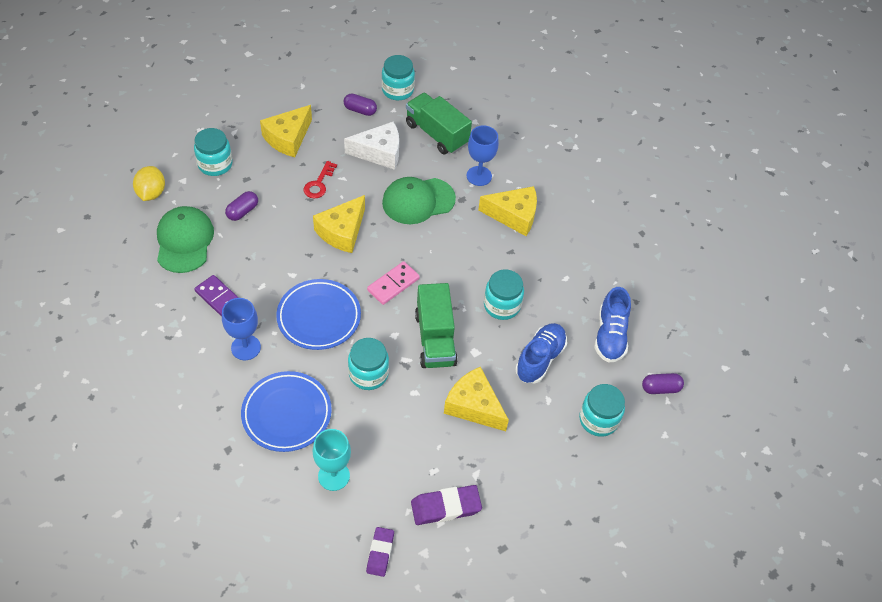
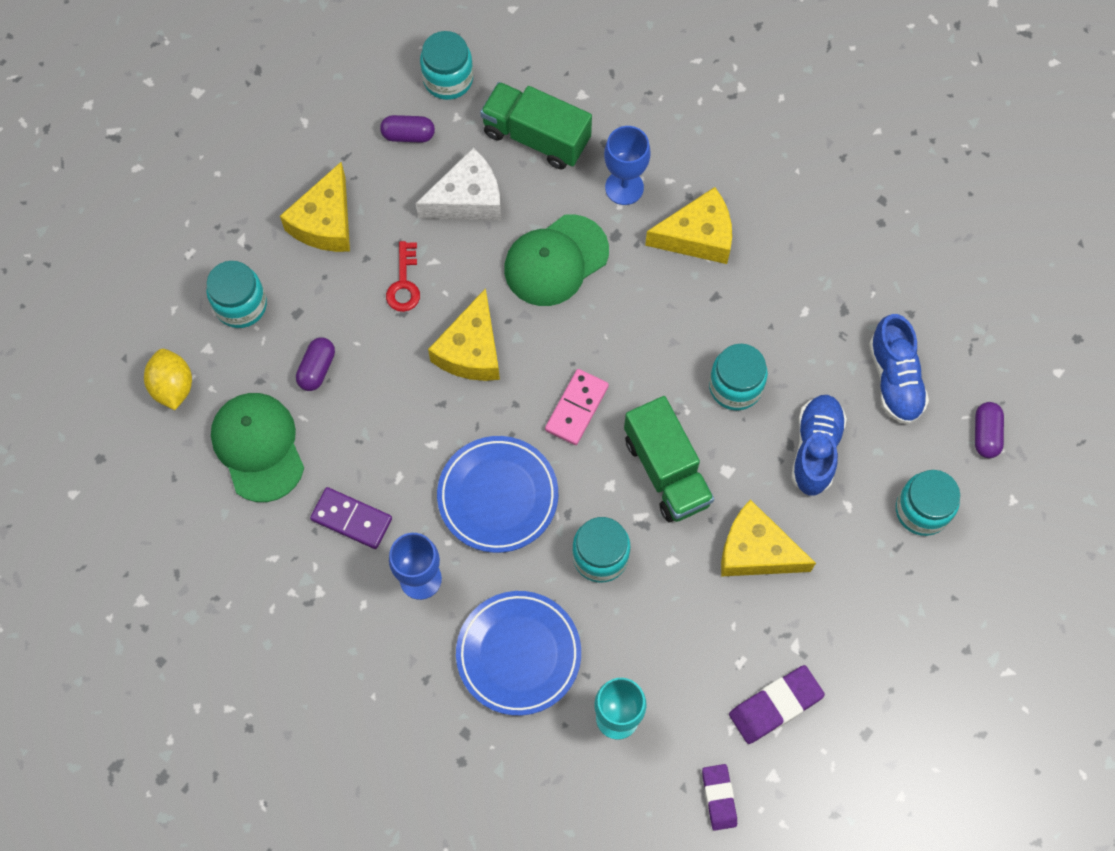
camera: 15 degrees left, 15 degrees up
purple capsule [642,373,684,394] -> purple capsule turned 60 degrees counterclockwise [975,402,1004,458]

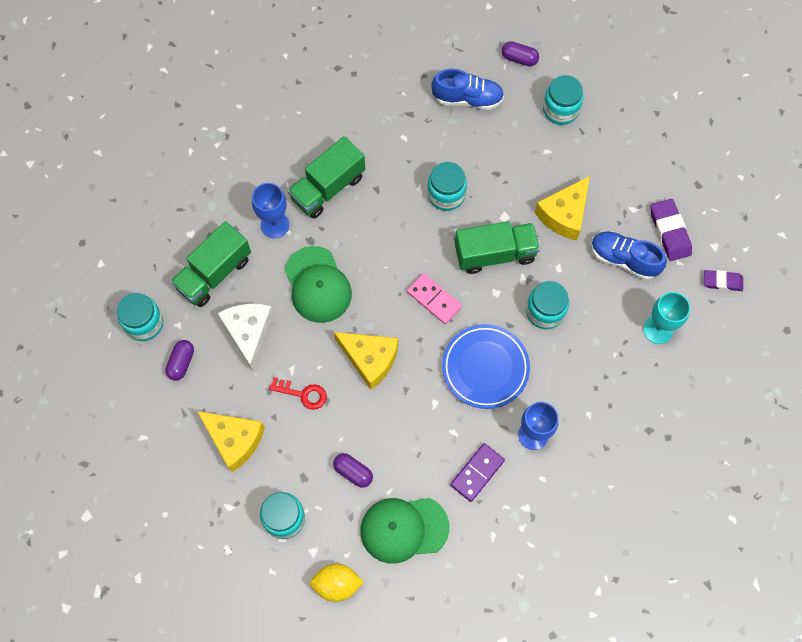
camera: 75 degrees left, 0 degrees up
blue plate [456,591,581,716] -> none
yellow cheese [645,187,732,264] -> green truck [288,136,365,219]
blue shoe [791,395,847,496] -> blue shoe moved to [591,231,667,280]

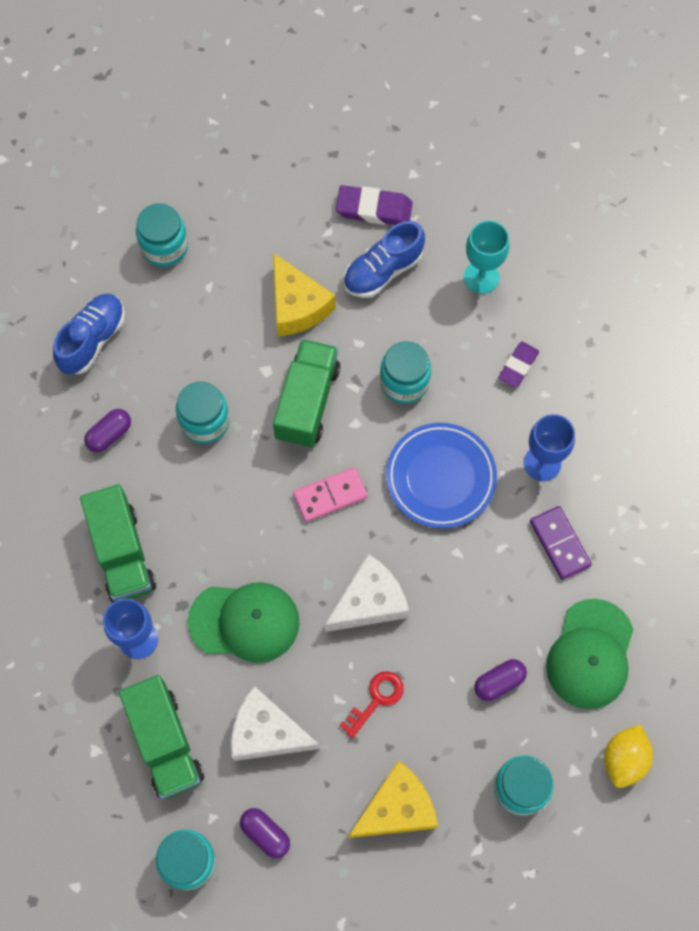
camera: 65 degrees left, 0 degrees up
yellow cheese [334,332,398,390] -> white cheese [325,554,409,632]
purple capsule [502,41,539,66] -> purple capsule moved to [84,409,131,452]
purple eraser [704,270,743,291] -> purple eraser moved to [498,342,539,388]

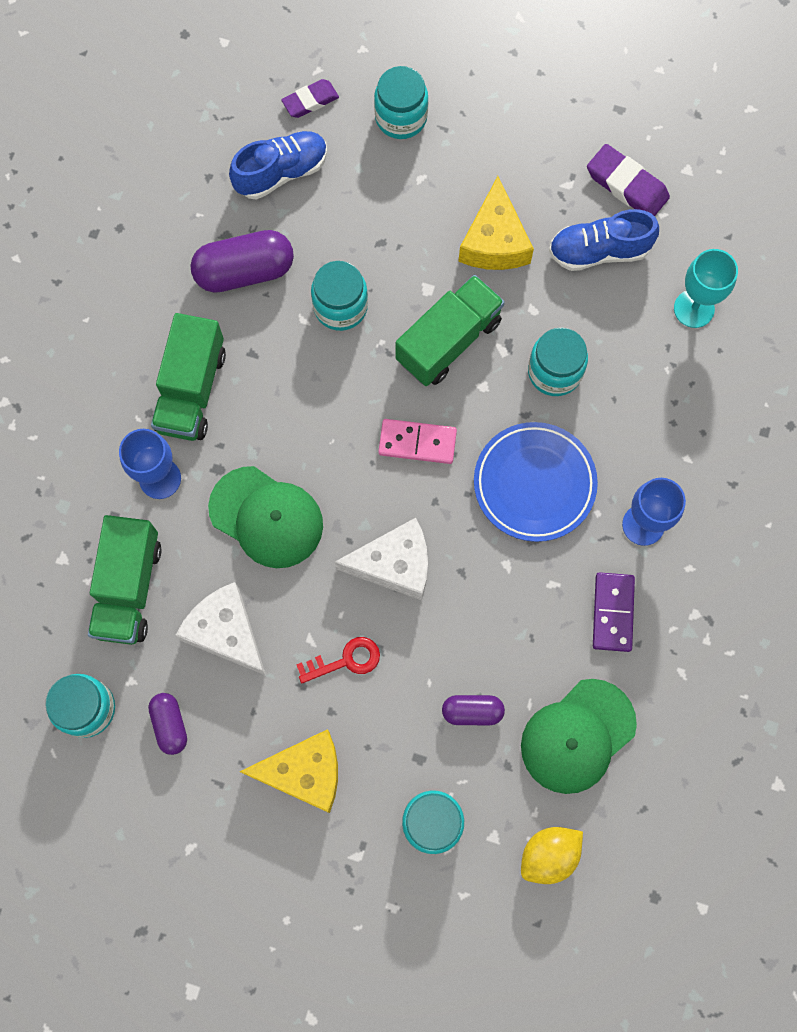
camera: 30 degrees right, 5 degrees up
purple capsule [84,409,131,452] -> purple capsule [190,230,294,293], size x1.79
purple eraser [498,342,539,388] -> purple eraser moved to [281,79,339,118]

